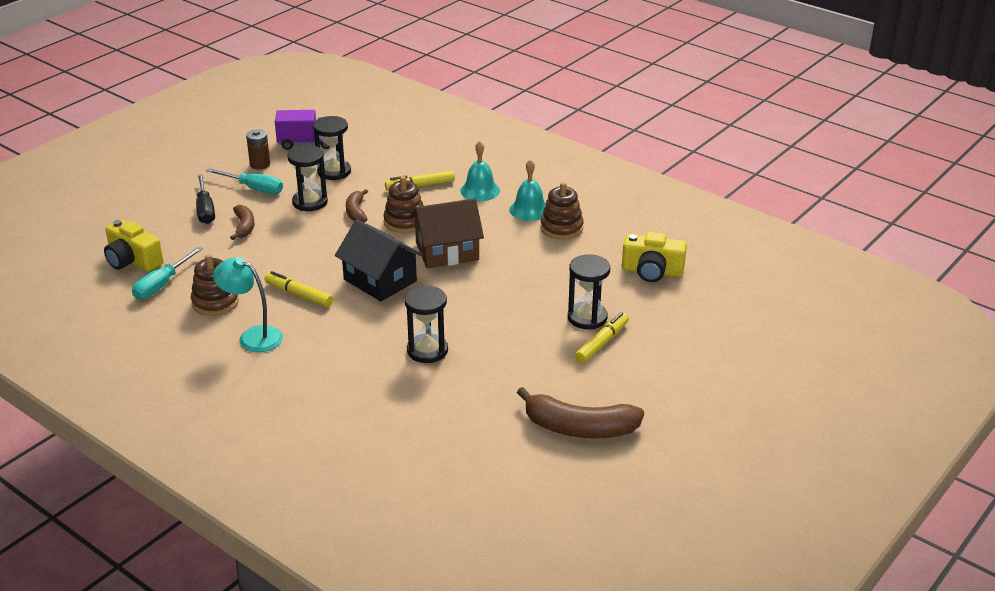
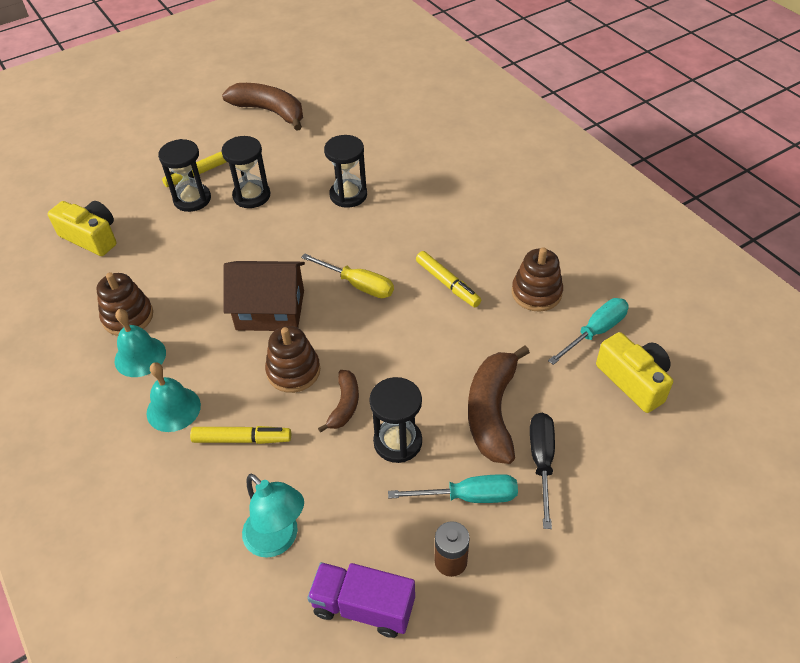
camera: 160 degrees left, 15 degrees up
turquoise screwdriver [206,168,283,194] -> turquoise screwdriver turned 135 degrees clockwise [388,474,518,503]
turquoise lamp [213,257,283,352] -> turquoise lamp moved to [242,474,304,558]
brown banana [230,205,254,240] -> brown banana [468,346,530,464], size x1.82
black hourglass [313,116,351,180] -> black hourglass moved to [222,136,270,208]
black house [335,219,423,301] -> yellow screwdriver [301,254,394,298]

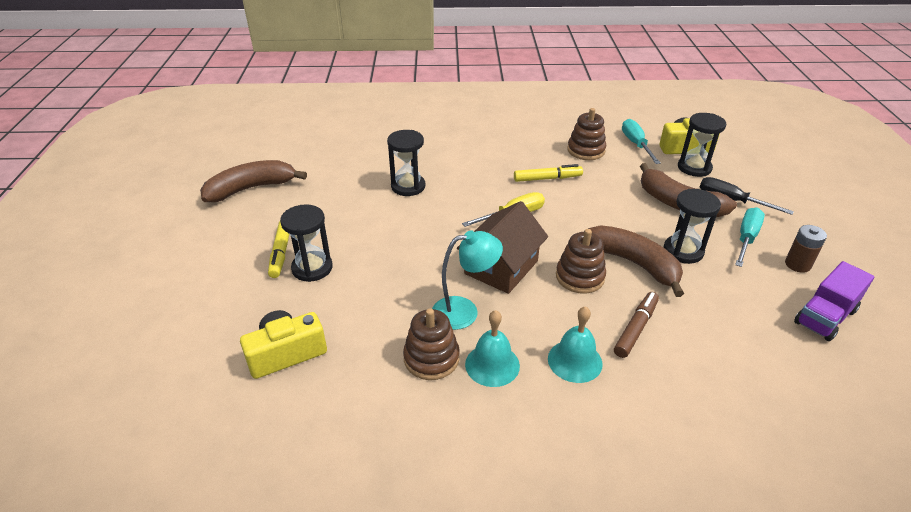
camera: 60 degrees left, 10 degrees down
yellow marker [190,426,291,444] -> brown marker [614,292,659,358]
black hourglass [222,136,270,208] -> black hourglass moved to [678,113,726,177]
turquoise lamp [242,474,304,558] -> turquoise lamp moved to [432,230,503,330]
brown banana [318,370,359,433] -> brown banana [588,225,684,297], size x1.82

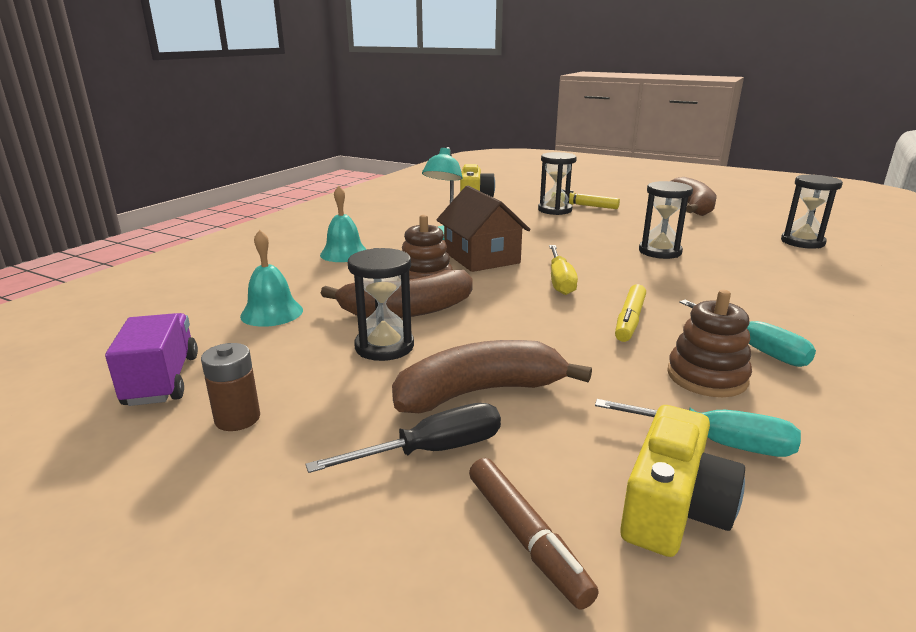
camera: 120 degrees right, 15 degrees down
brown stacking toy [403,308,460,380] -> none
turquoise bell [465,310,520,387] -> turquoise bell moved to [240,230,303,327]
brown marker [614,292,659,358] -> brown marker moved to [469,458,599,610]
black hourglass [678,113,726,177] -> black hourglass moved to [781,175,843,249]
turquoise screwdriver [735,207,765,267] -> turquoise screwdriver moved to [679,300,816,367]

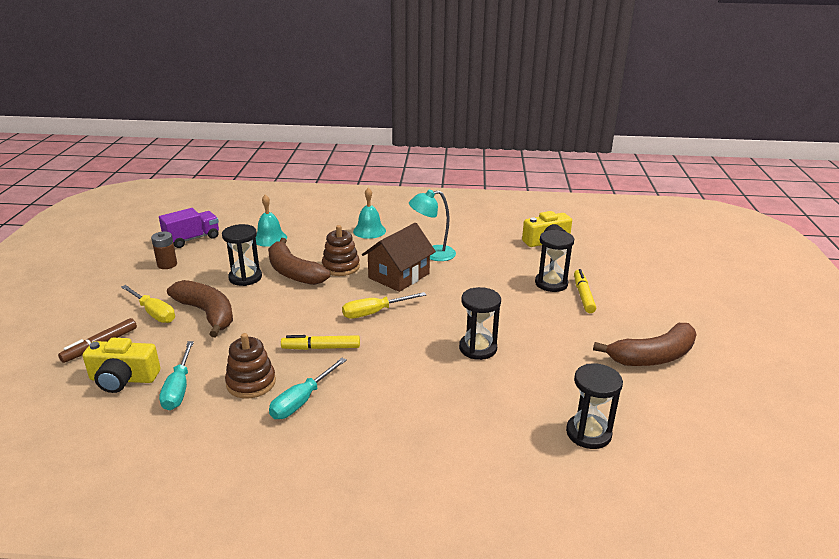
camera: 65 degrees right, 5 degrees up
black screwdriver [306,403,501,473] -> yellow screwdriver [121,285,175,323]

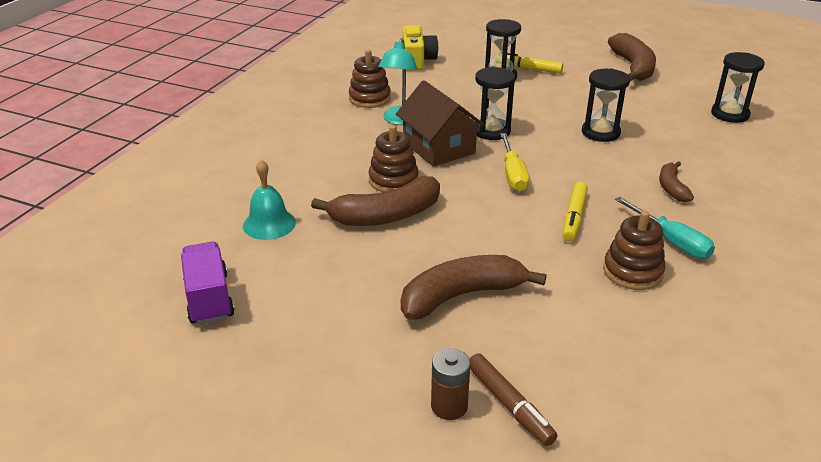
camera: 70 degrees left, 5 degrees up
yellow camera [83,338,160,393] -> none
yellow screwdriver [121,285,175,323] -> none
brown battery [151,232,177,269] -> brown battery moved to [431,348,471,420]
turquoise screwdriver [159,341,194,410] -> none
black hourglass [222,224,262,286] -> black hourglass moved to [475,67,515,140]
turquoise bell [353,187,386,239] -> none
none -> brown stacking toy [349,50,391,108]
none -> brown banana [659,161,694,202]

